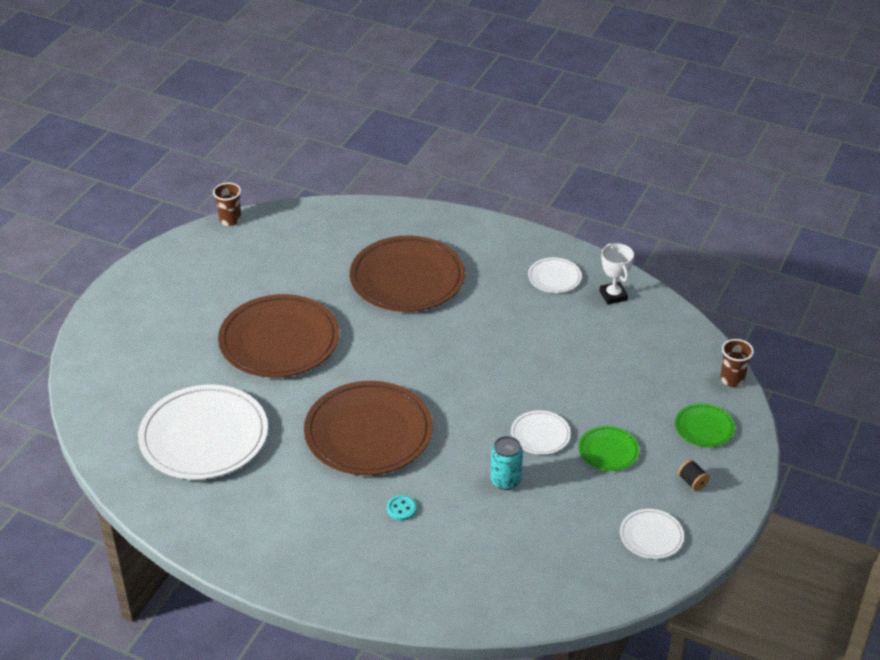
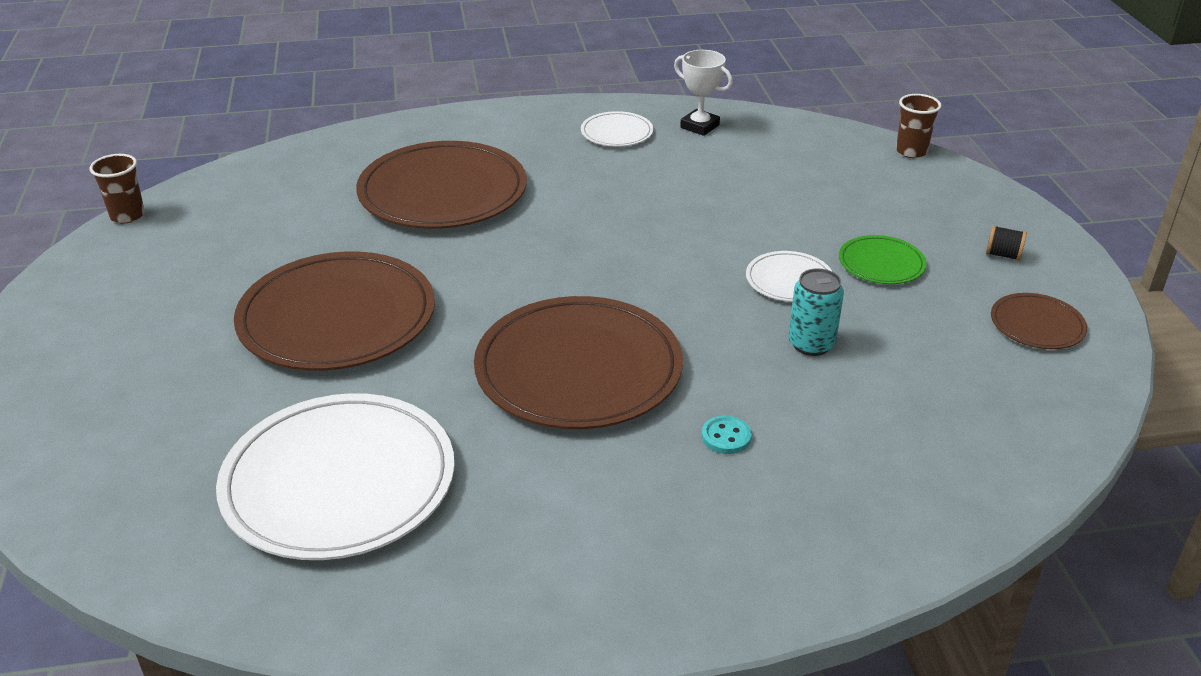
camera: 35 degrees left, 5 degrees down
white plate [620,509,684,559] -> brown plate [991,293,1087,349]
green plate [675,403,735,447] -> none

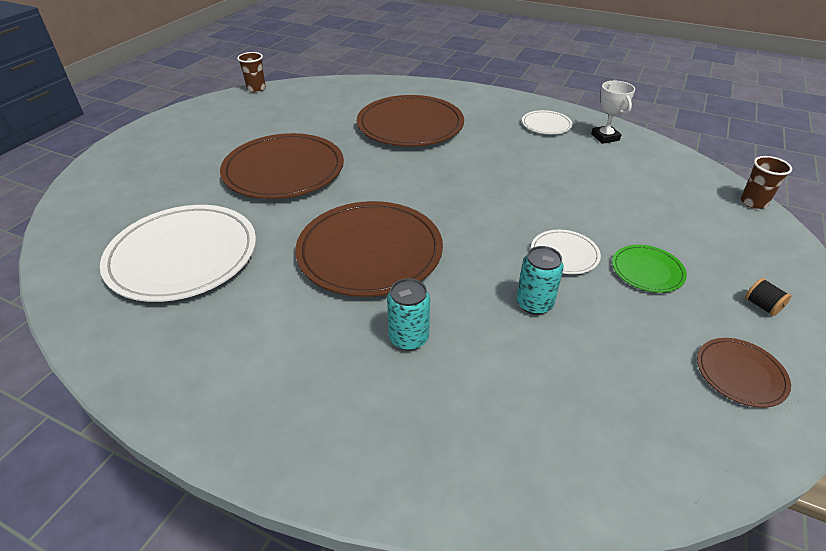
camera: 35 degrees right, 5 degrees up
turquoise button [702,416,752,454] -> turquoise can [387,278,430,351]

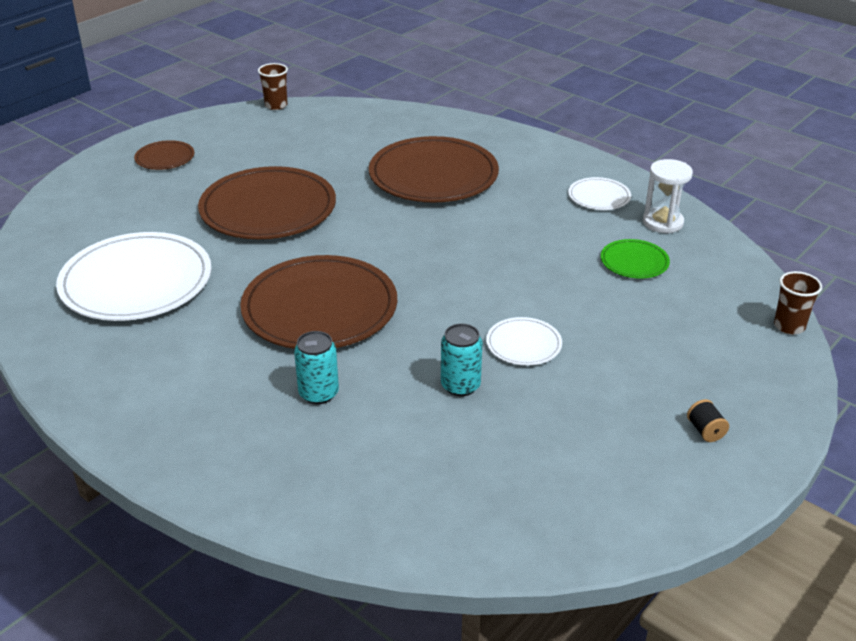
camera: 15 degrees right, 5 degrees down
white trophy [591,81,635,144] -> white hourglass [643,159,693,233]
green plate [612,245,687,293] -> green plate moved to [601,239,670,279]
brown plate [697,338,791,408] -> brown plate moved to [134,140,194,170]

